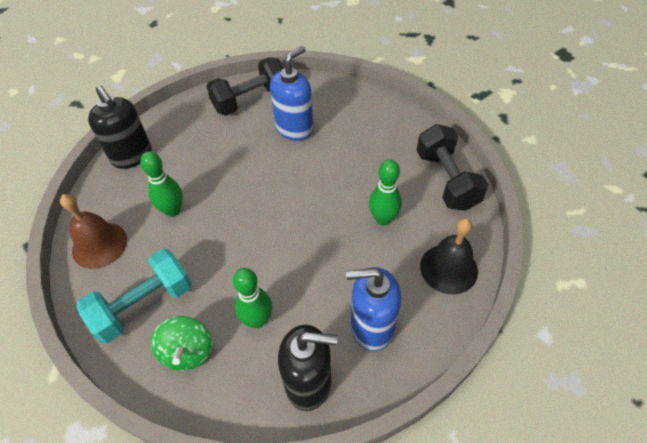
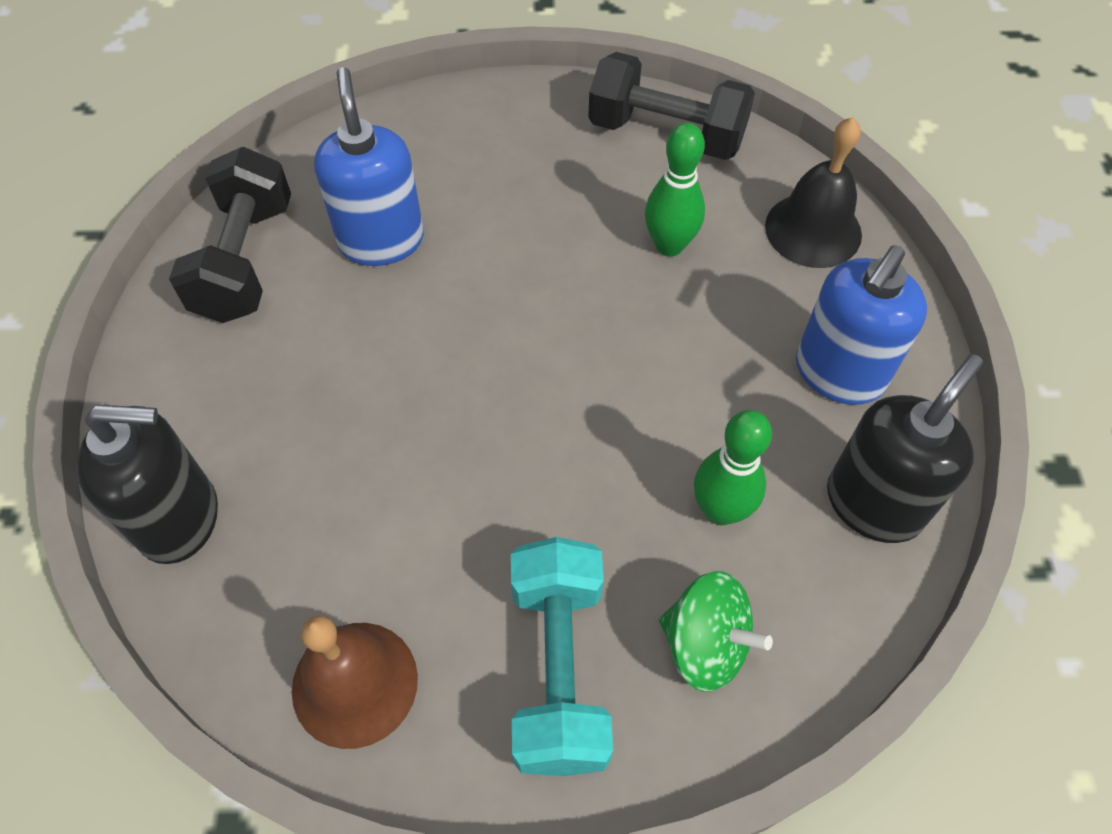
camera: 55 degrees left, 5 degrees up
green bowling pin [140,151,183,217] -> none

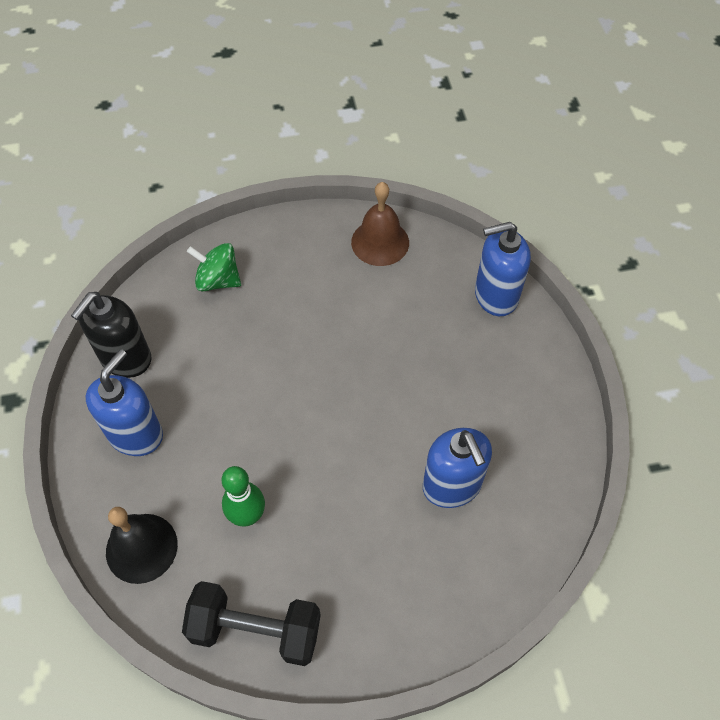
camera: 170 degrees right, 0 degrees up
black soap dispenser [77,405,218,564] -> blue soap dispenser [475,222,531,316]
black dumbbell [169,147,291,323] -> none
turquoise dumbbell [511,537,613,776] -> none
green bowling pin [694,410,772,525] -> none

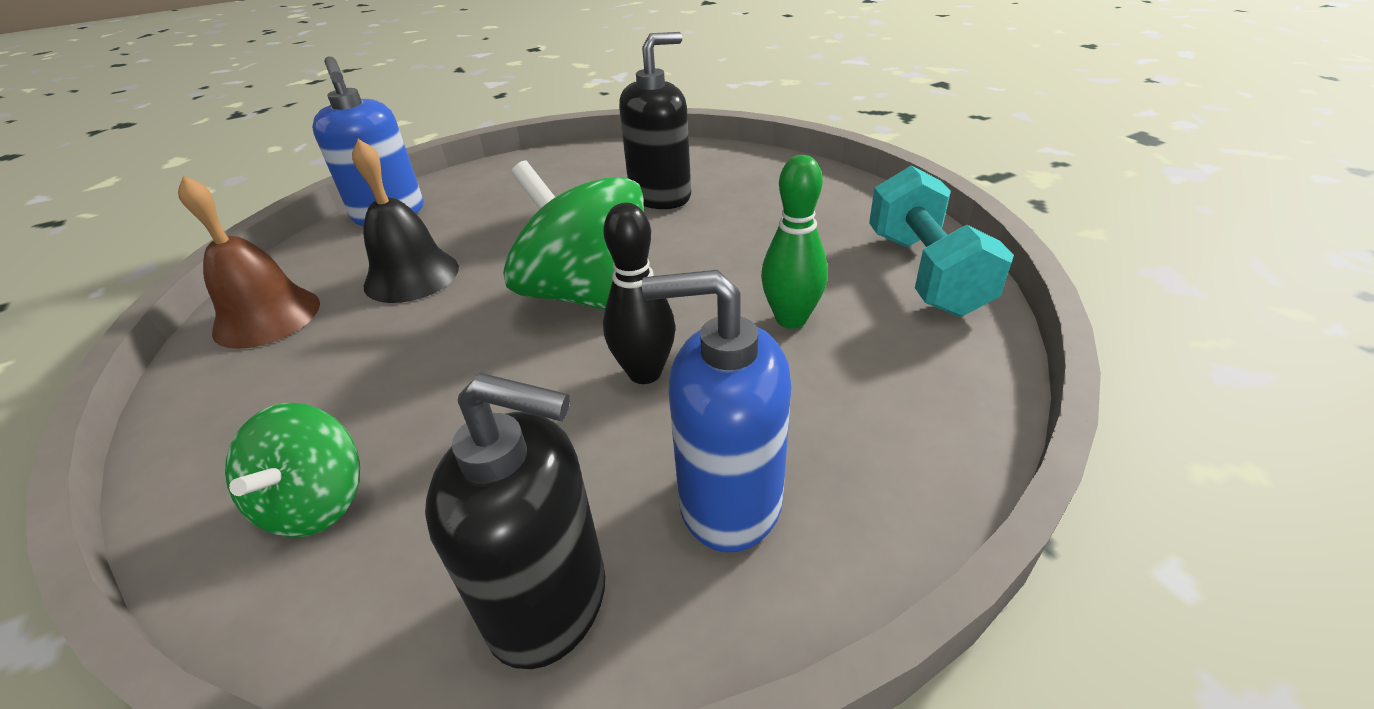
camera: 105 degrees left, 20 degrees down
black bell [106,507,178,584] -> black bell moved to [352,139,459,303]
black dumbbell [182,581,321,666] -> turquoise dumbbell [869,165,1014,317]
blue soap dispenser [423,428,492,508] -> black soap dispenser [619,32,691,209]
none -> green spinning top [503,161,644,310]
none -> black bowling pin [603,203,675,384]

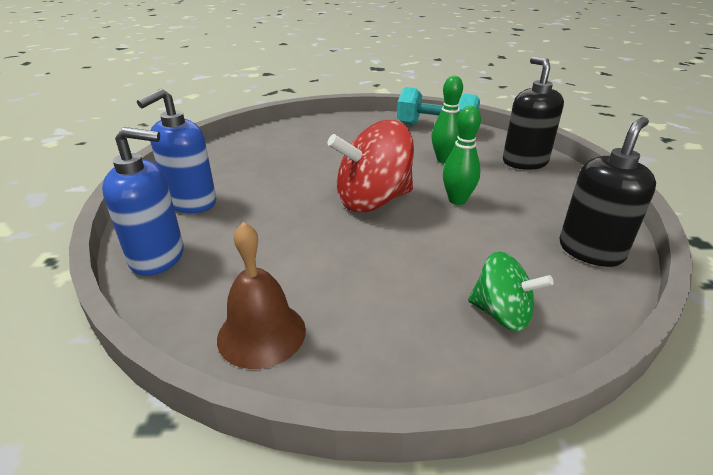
camera: 65 degrees left, 5 degrees down
black bell [352,139,459,303] -> none
green spinning top [503,161,644,310] -> red spinning top [327,120,414,212]
black bowling pin [603,203,675,384] -> green bowling pin [443,106,481,205]
black soap dispenser [619,32,691,209] -> black soap dispenser moved to [503,56,564,170]
blue soap dispenser [642,269,791,552] -> blue soap dispenser moved to [137,88,216,213]

